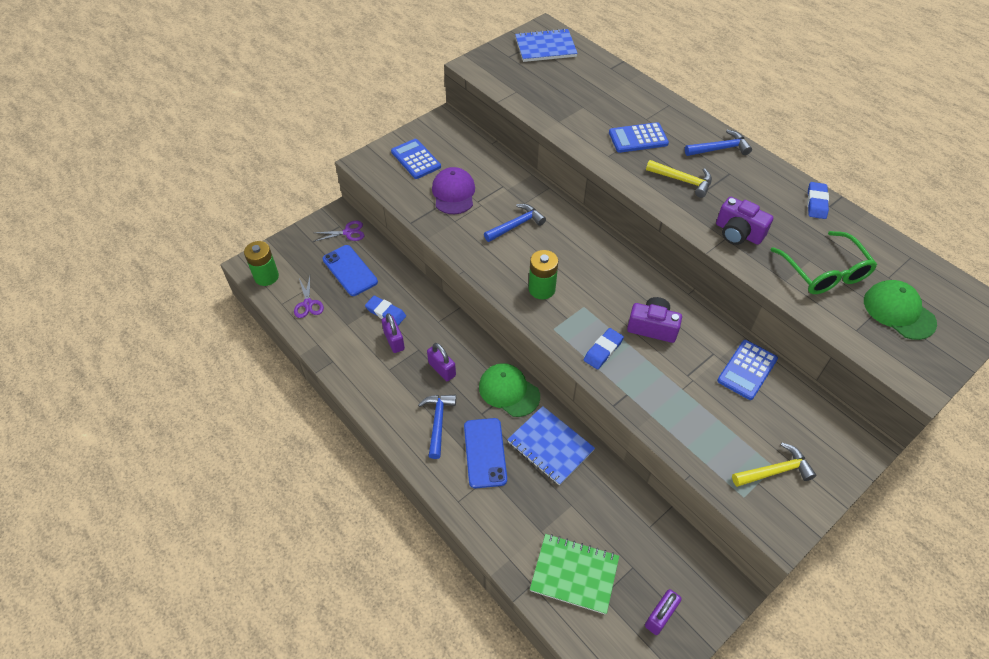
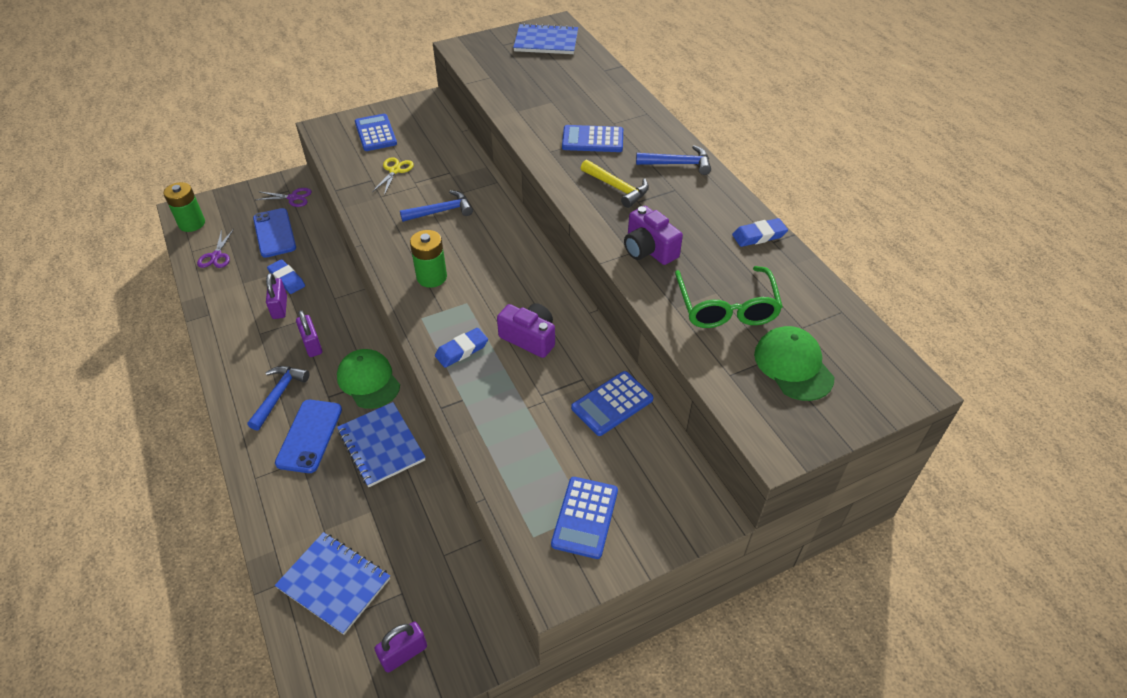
camera: 15 degrees right, 5 degrees down
purple cap [432,167,475,214] -> yellow scissors [372,157,414,195]
green notebook [530,534,619,615] -> blue notebook [275,532,390,635]
yellow hammer [732,443,816,487] -> blue calculator [551,477,618,559]
blue eraser [807,182,829,219] -> blue eraser turned 45 degrees clockwise [732,218,788,247]

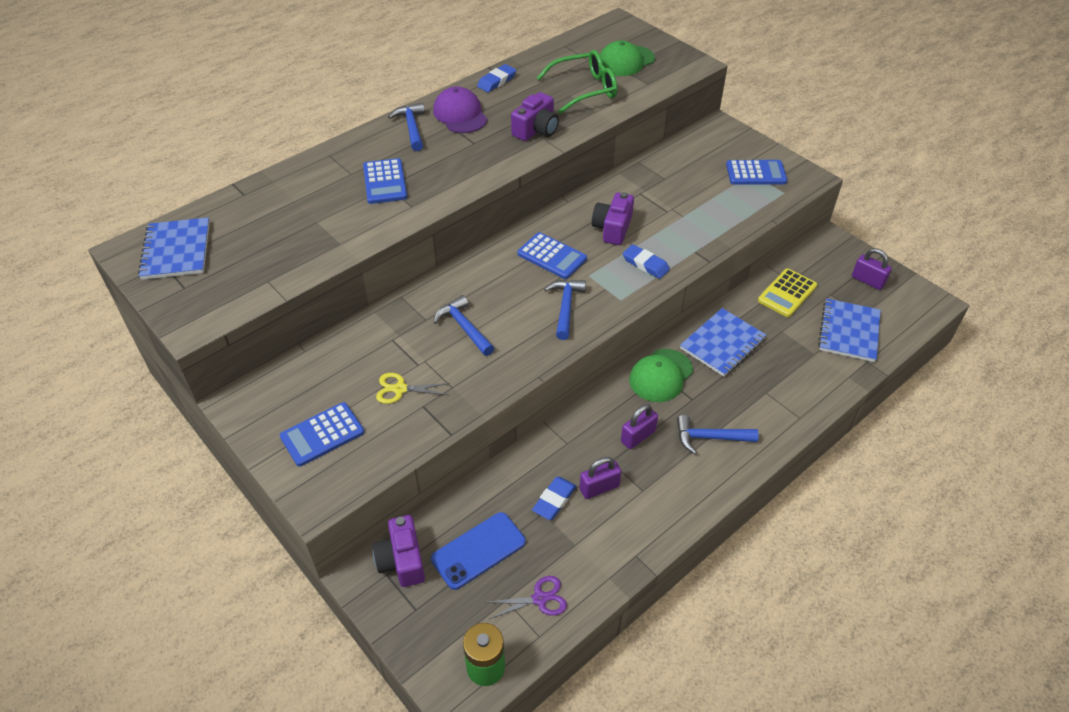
camera: 105 degrees left, 0 degrees up
purple scissors [255,188,312,207] -> purple camera [373,515,425,587]
blue phone [275,400,342,473] -> none
green battery [410,230,447,288] -> blue hammer [544,279,586,340]
blue calculator [571,371,653,436] -> blue calculator moved to [518,232,587,279]
yellow hammer [581,160,649,208] -> none
blue eraser [732,218,788,247] -> blue eraser turned 75 degrees clockwise [477,64,516,92]
none -> purple cap [433,86,488,133]
none -> yellow calculator [758,268,817,317]

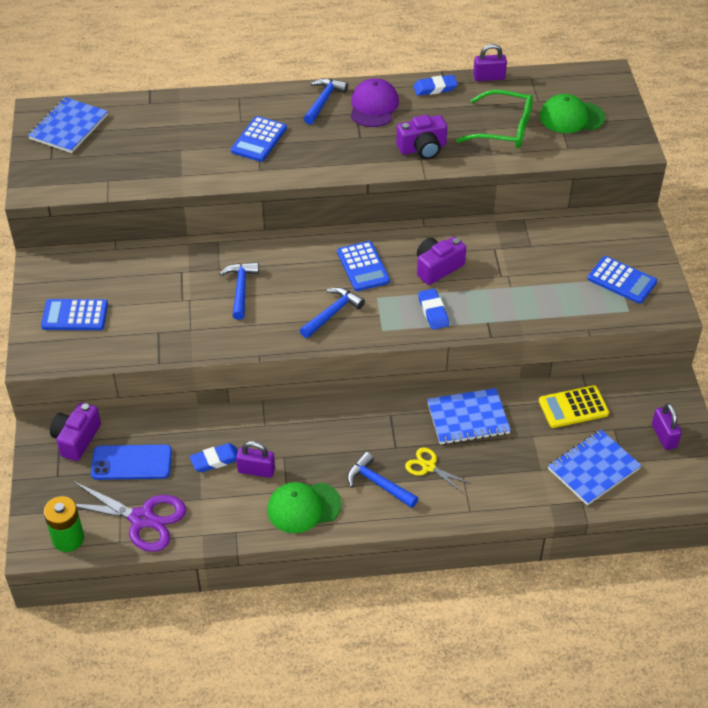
camera: 35 degrees right, 0 degrees up
yellow scissors [376,373,450,404] -> yellow scissors moved to [405,447,471,493]
purple scissors [485,576,567,619] -> purple scissors [73,481,186,552], size x1.83
purple padlock [621,404,658,449] -> purple padlock moved to [473,44,507,81]
green cap [629,349,693,402] -> green cap moved to [267,482,342,533]

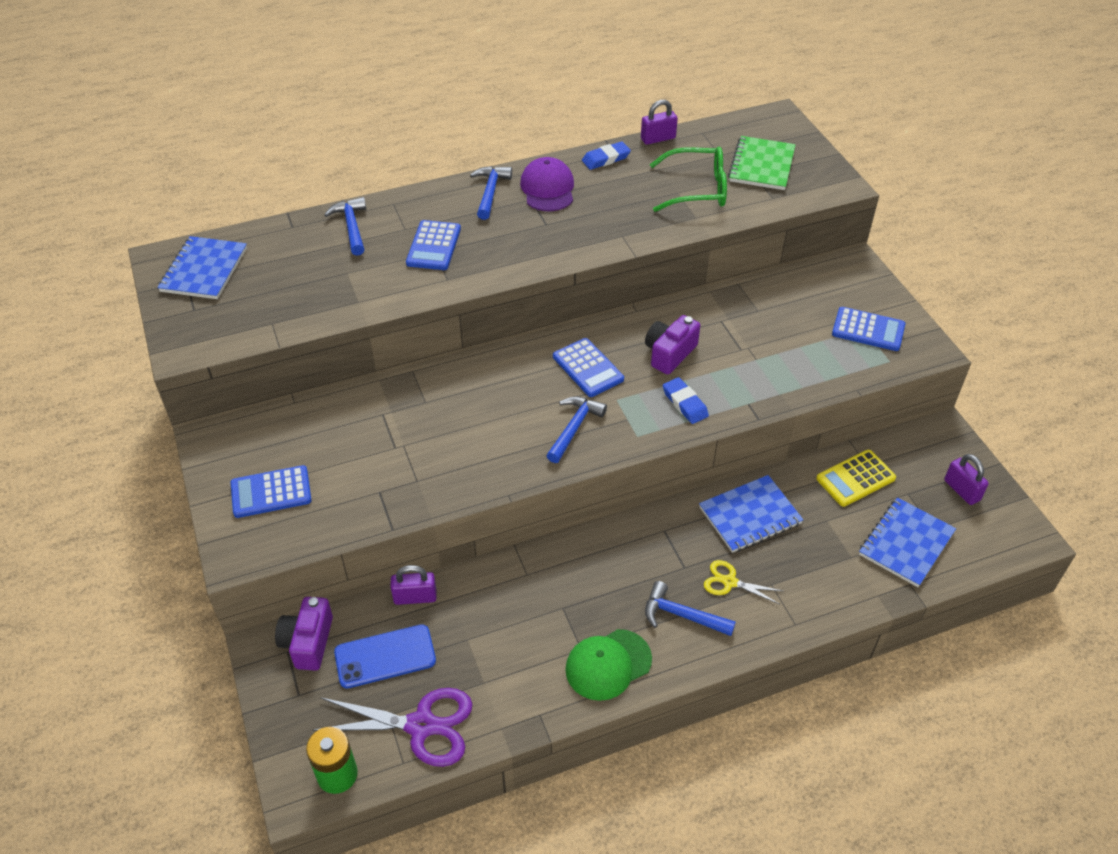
camera: 15 degrees left, 0 degrees up
blue eraser [190,443,238,472] -> none
blue hammer [219,262,259,320] -> blue hammer moved to [324,197,366,256]
purple padlock [236,441,275,478] -> purple padlock moved to [391,565,437,605]
purple camera [396,115,447,159] -> none
green cap [540,94,605,133] -> green notebook [728,136,796,190]

